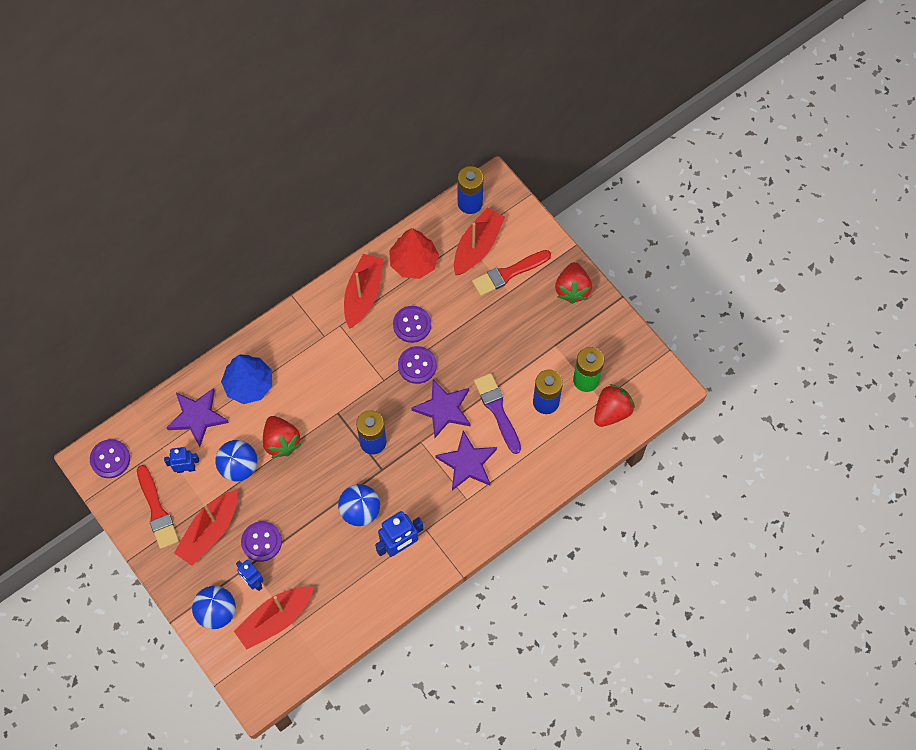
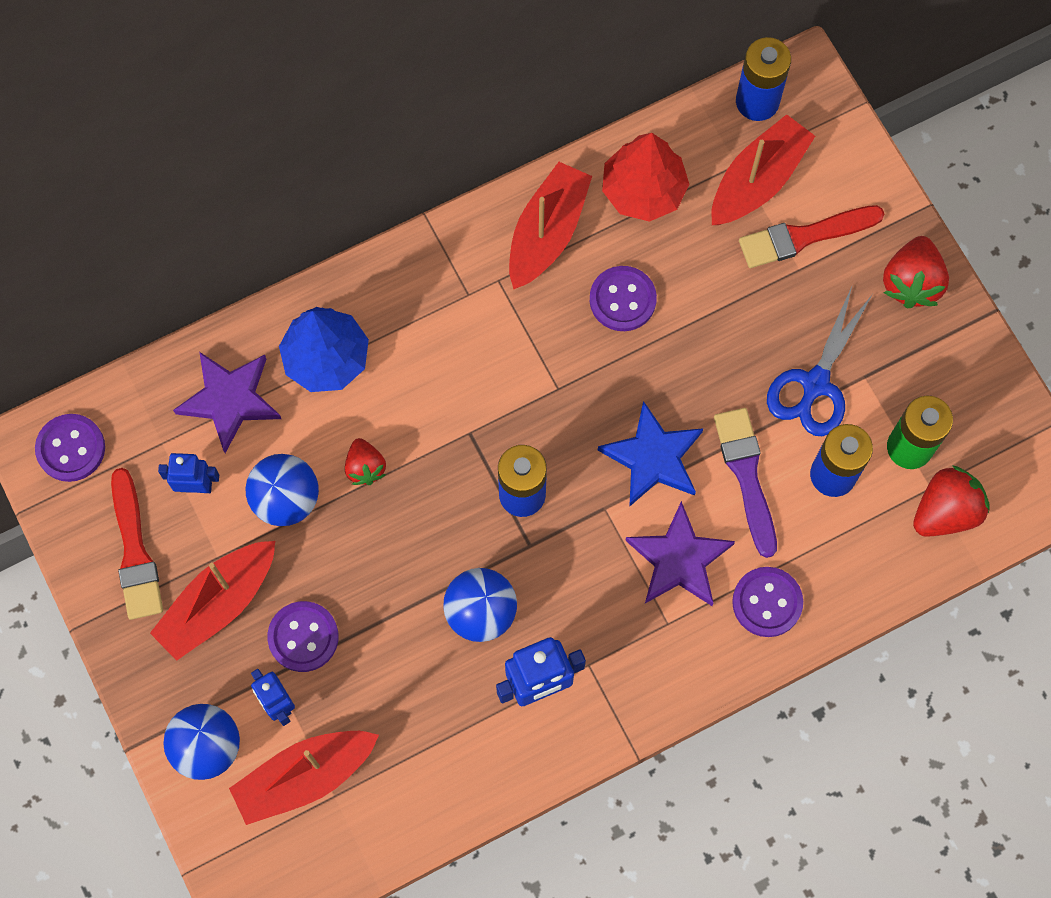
camera: 10 degrees right, 5 degrees up
red strawberry [263,416,301,458] -> red strawberry [345,438,386,485], size x0.63
purple button [398,346,437,384] -> purple button moved to [732,567,803,637]
purple star [411,379,470,438] -> blue star [598,401,703,507]
none -> blue scissors [767,287,873,436]

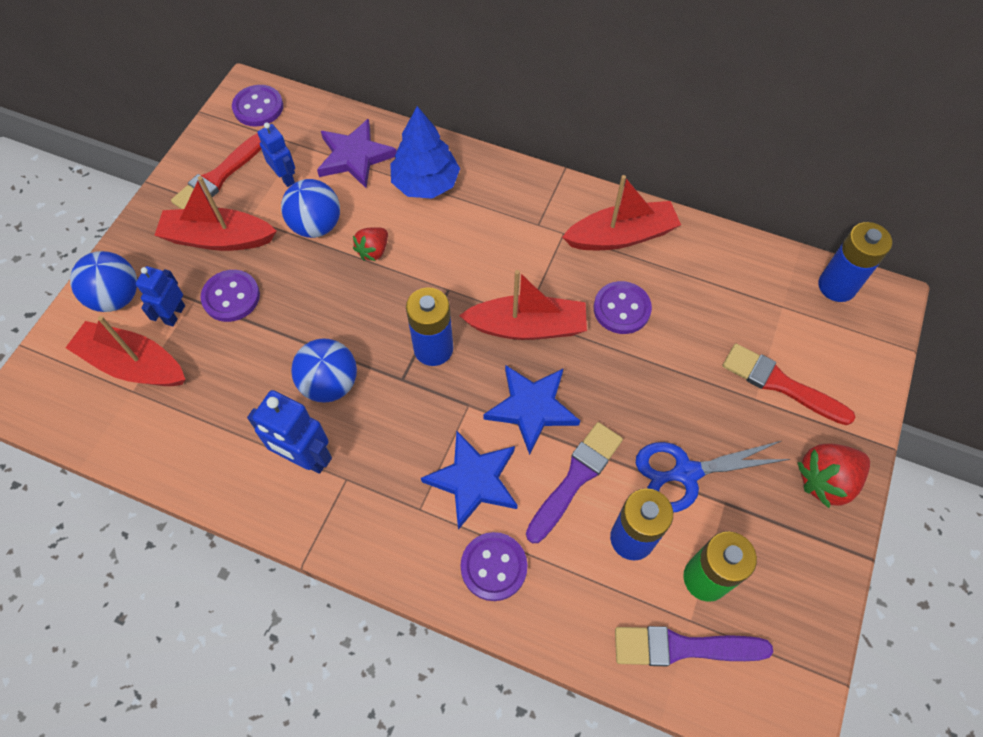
camera: 50 degrees right, 10 degrees down
red tree [602,133,689,222] -> none
purple star [625,501,735,606] -> blue star [421,431,518,530]
red boat [711,114,815,225] -> red boat moved to [459,270,587,340]
red strawberry [913,465,990,537] -> purple brush [615,626,773,666]

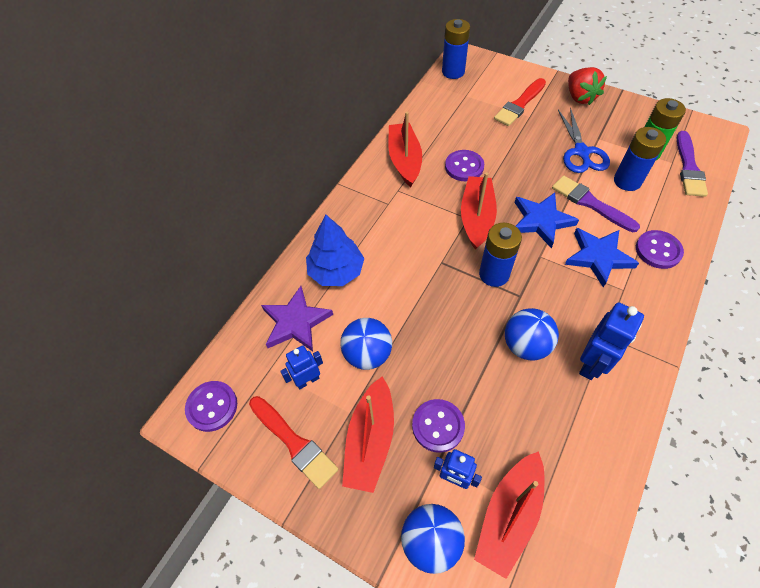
camera: 80 degrees left, 5 degrees down
red strawberry [353,227,388,261] -> none

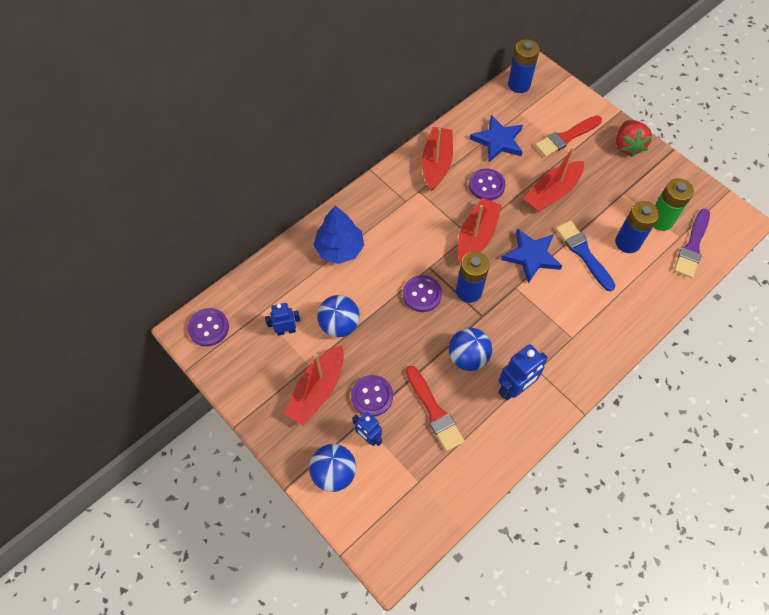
camera: 15 degrees right, 5 degrees up
red brush [249,396,338,489] -> red brush moved to [406,366,465,451]
purple star [261,286,333,352] -> none
red boat [474,451,544,579] -> red boat moved to [523,147,584,212]
purple brush [552,176,640,232] -> blue brush [556,220,616,291]
blue scissors [558,108,610,173] -> none
blue star [565,228,639,287] -> blue star moved to [470,115,523,162]
purple button [636,230,684,269] -> purple button moved to [403,275,442,312]

